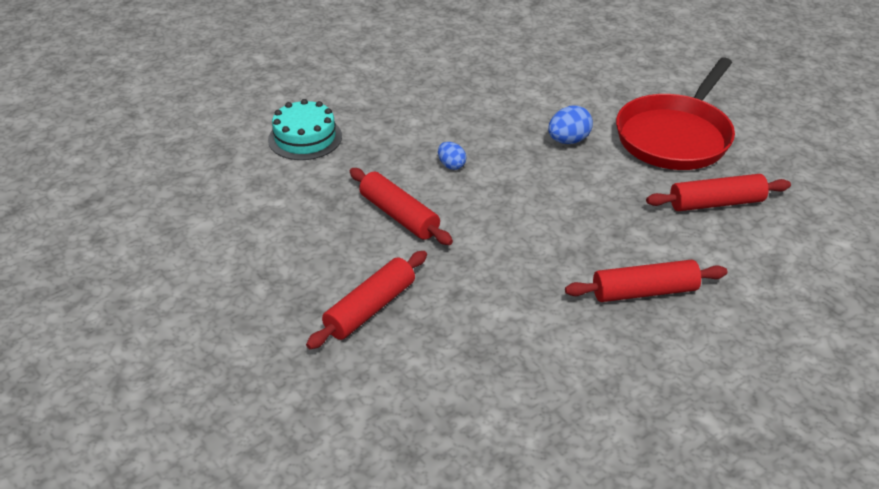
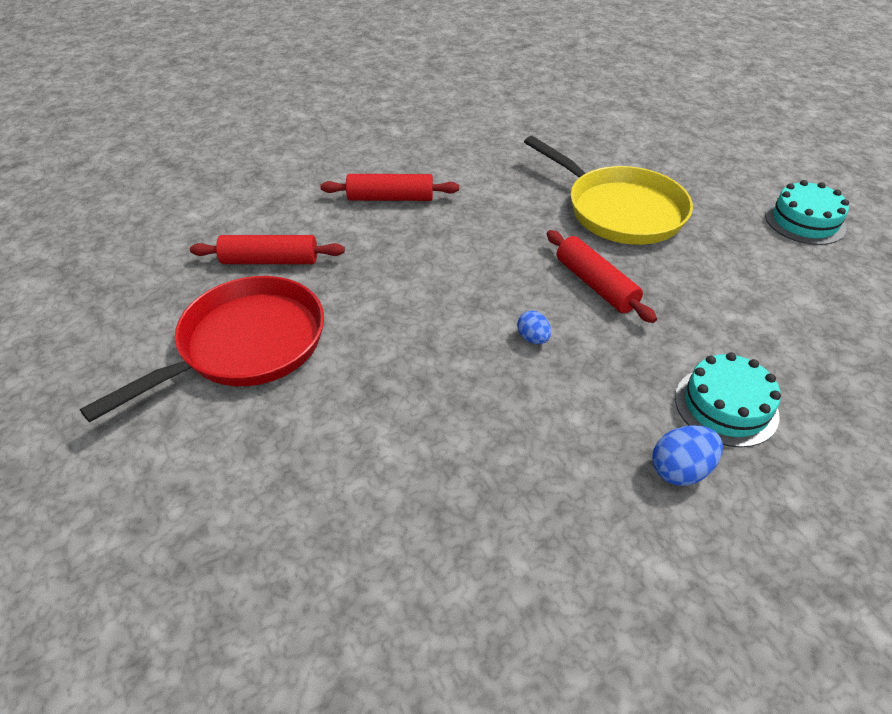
camera: 170 degrees left, 5 degrees up
red rolling pin [306,251,427,349] -> yellow pan [524,136,693,245]
blue egg [548,106,593,144] -> blue egg moved to [652,425,723,486]
none -> turquoise cake [765,180,849,245]

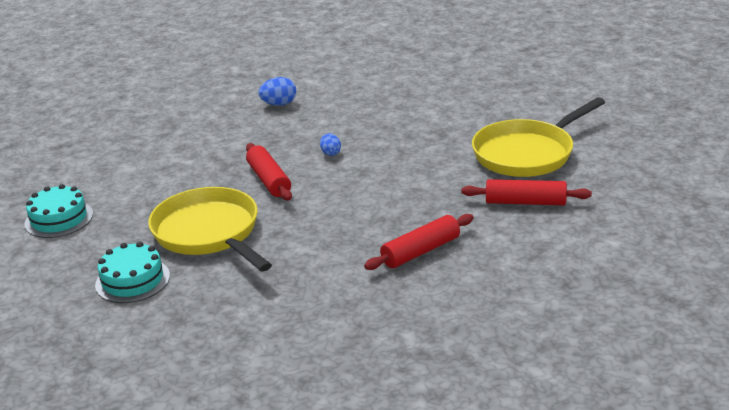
camera: 170 degrees left, 15 degrees down
red pan [80,276,324,422] -> yellow pan [472,97,605,177]
red rolling pin [320,174,459,201] -> red rolling pin turned 45 degrees counterclockwise [364,214,474,270]
turquoise cake [675,353,781,447] -> turquoise cake moved to [95,242,170,303]

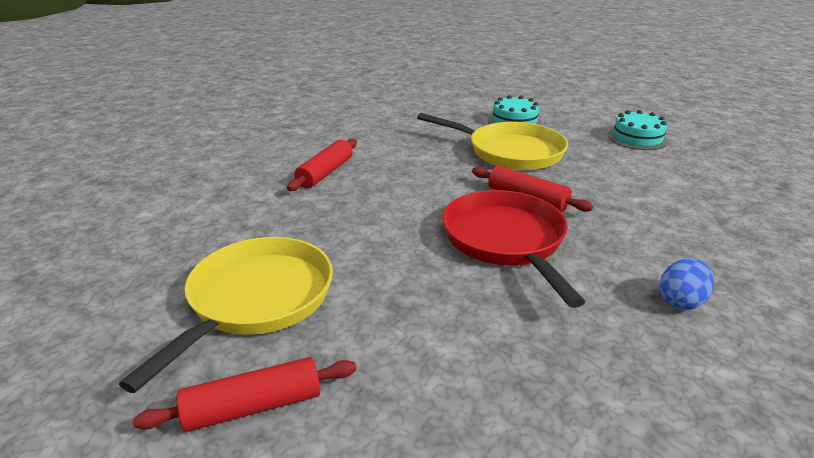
camera: 150 degrees right, 0 degrees up
blue egg [320,133,341,156] -> red pan [442,190,585,308]
red rolling pin [462,179,592,205] -> red rolling pin moved to [133,357,357,432]

